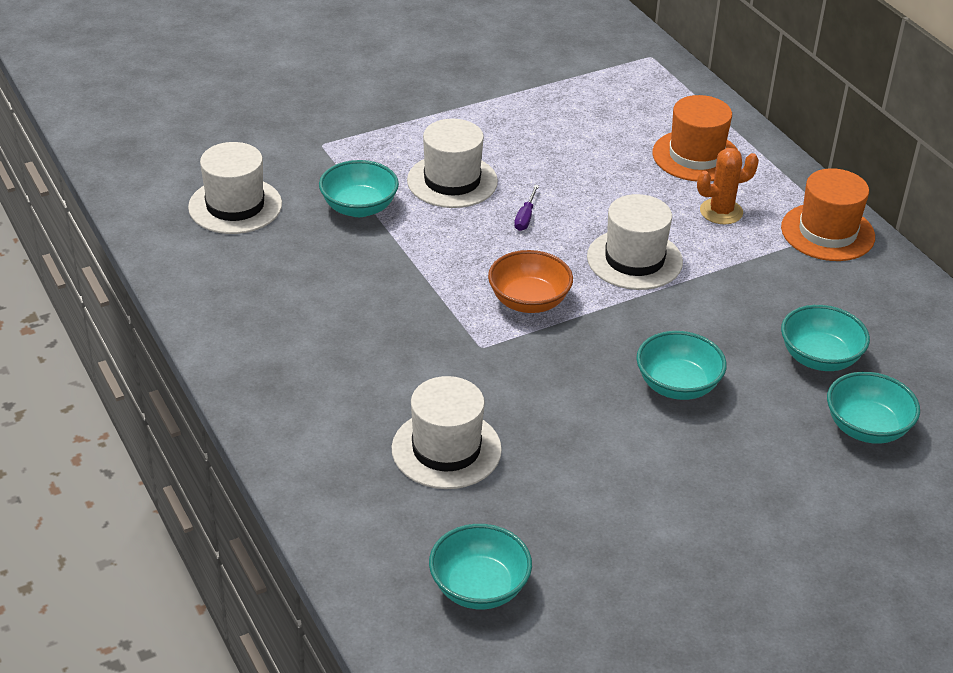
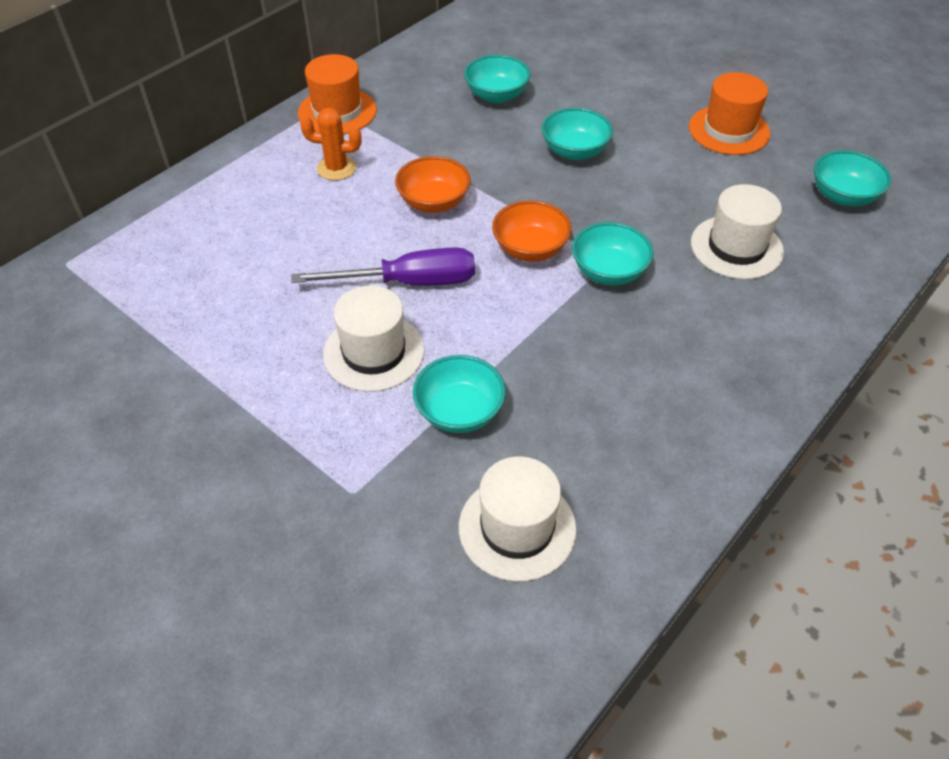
camera: 110 degrees left, 10 degrees up
purple screwdriver [514,185,539,231] -> purple screwdriver [292,247,475,286], size x2.39
white hat [587,194,683,290] -> orange bowl [395,156,471,213]
orange hat [653,95,738,181] -> orange hat moved to [689,72,770,155]
orange cactus [697,148,759,225] -> orange cactus turned 45 degrees counterclockwise [300,108,362,181]
turquoise bowl [827,372,920,444] -> turquoise bowl moved to [572,222,654,285]

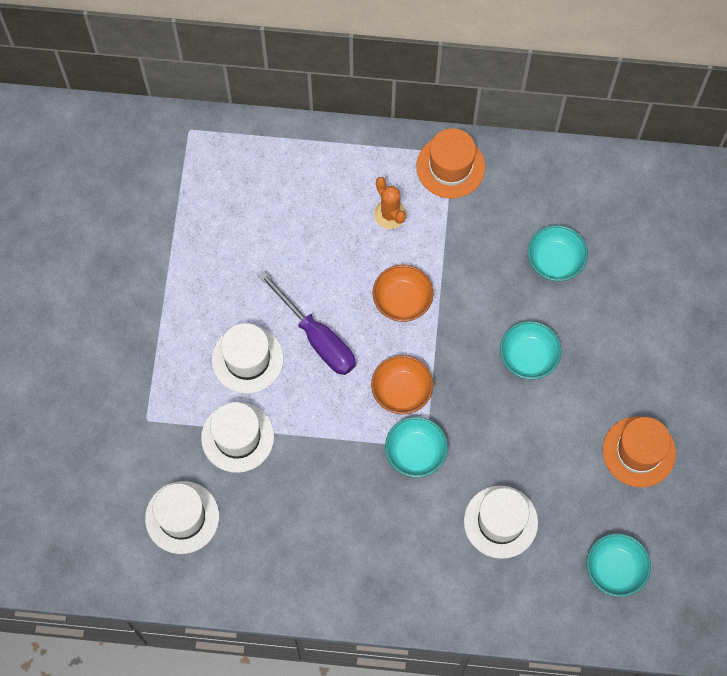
camera: 55 degrees right, 20 degrees up
turquoise bowl [413,355,506,433] -> white hat [201,402,274,473]

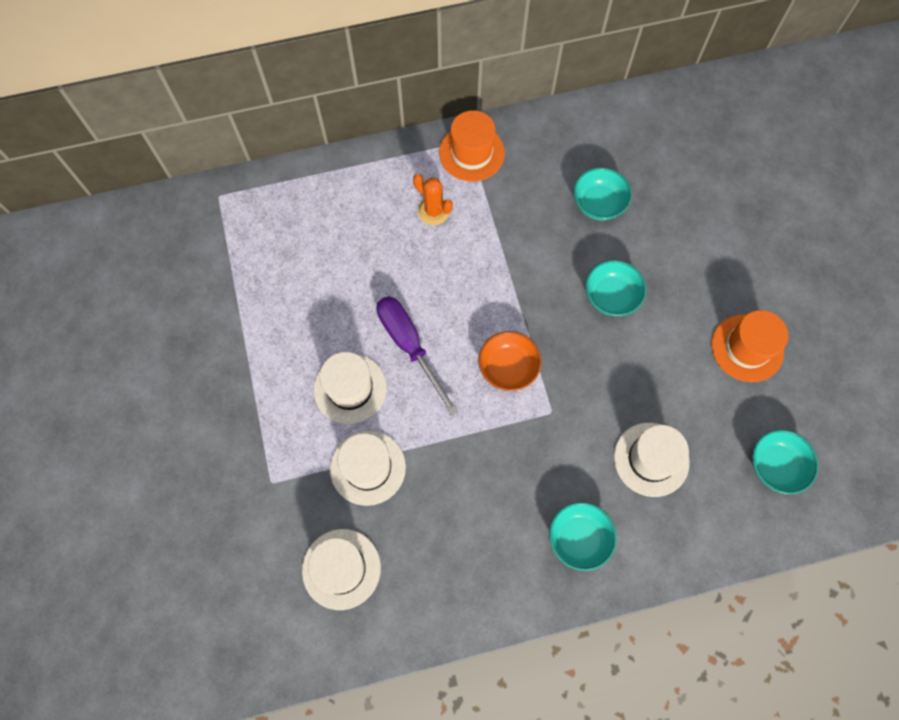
camera: 20 degrees left, 0 degrees up
purple screwdriver [258,271,356,375] -> purple screwdriver turned 150 degrees counterclockwise [376,296,458,415]
orange bowl [373,264,434,322] -> none
turquoise bowl [385,417,448,478] -> turquoise bowl moved to [549,502,617,571]

